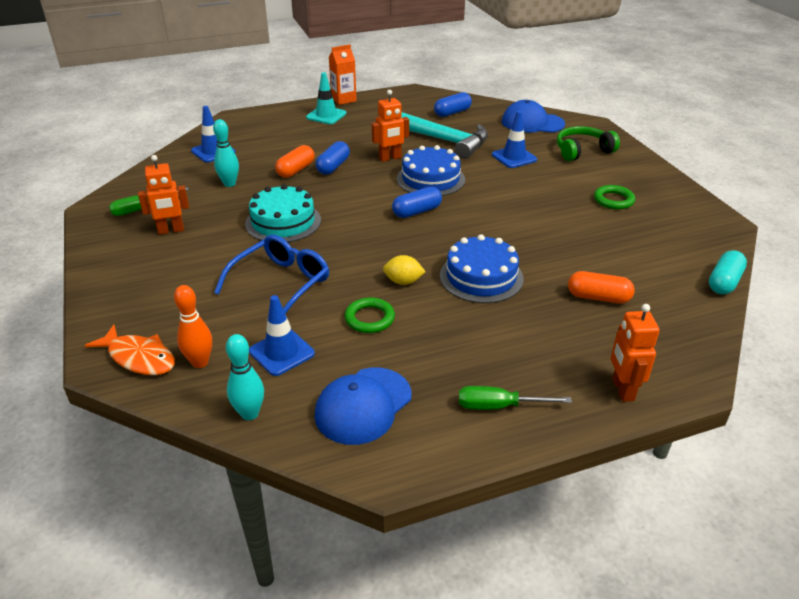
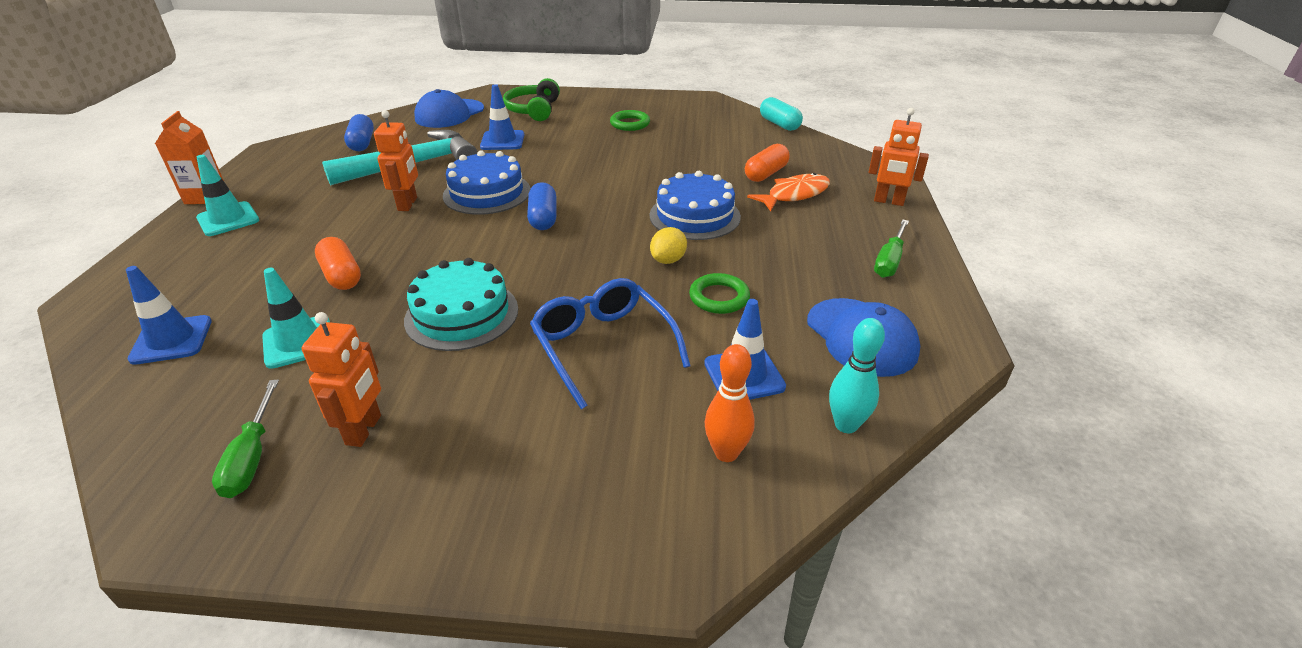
camera: 65 degrees left, 0 degrees up
orange fish [85,325,175,375] -> orange fish moved to [747,173,830,211]
turquoise bowling pin [213,119,239,187] -> turquoise traffic cone [262,268,330,369]
blue capsule [316,141,350,174] -> none

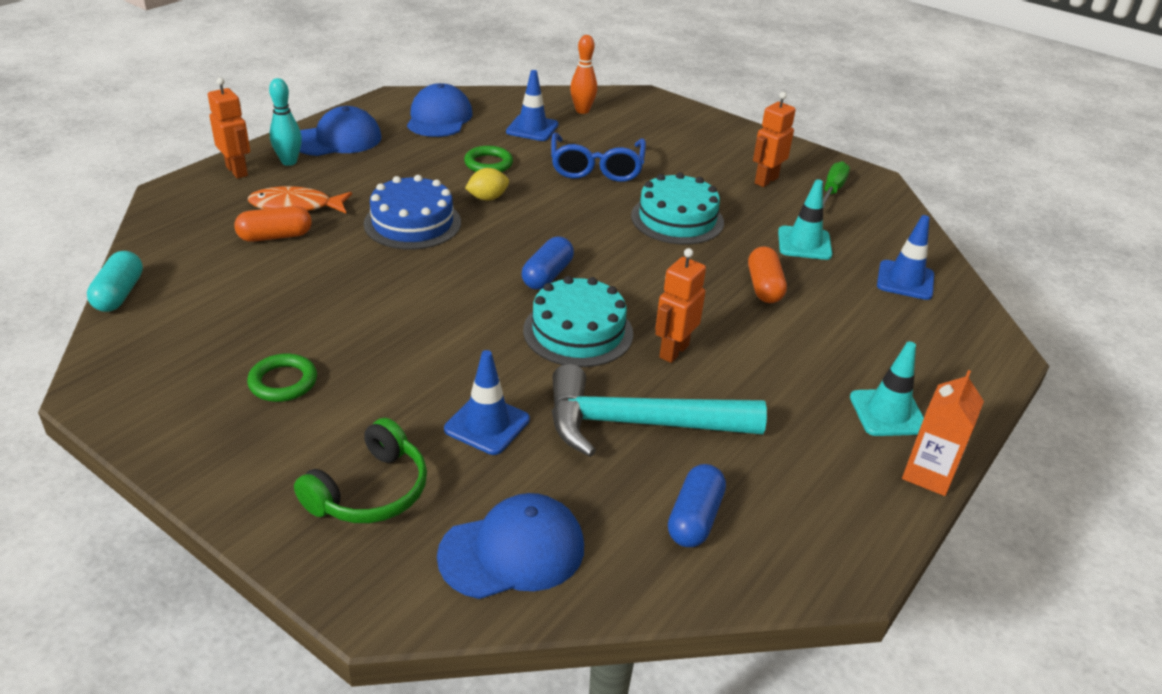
camera: 150 degrees left, 0 degrees up
blue cake [443,150,530,215] -> turquoise cake [523,276,633,367]
turquoise bowling pin [829,318,885,433] -> turquoise bowling pin moved to [269,78,302,166]
green screwdriver [874,220,909,278] -> blue cap [300,106,382,156]

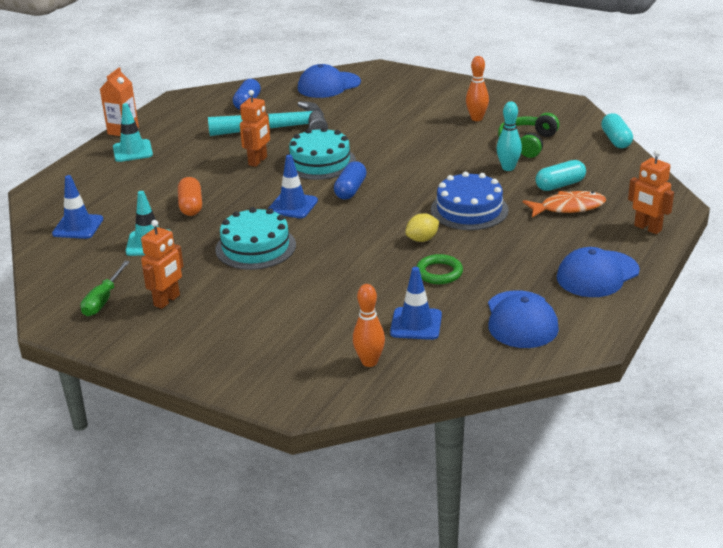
camera: 175 degrees right, 5 degrees down
orange capsule [234,206,312,242] -> turquoise capsule [535,160,586,191]
green ring [247,353,317,402] -> orange bowling pin [466,56,489,121]
turquoise bowling pin [269,78,302,166] -> turquoise bowling pin moved to [496,102,522,171]
green headphones [294,418,427,523] -> green headphones moved to [498,113,559,158]
blue traffic cone [444,350,530,455] -> blue traffic cone moved to [268,155,318,218]
blue glasses [551,133,646,182] -> none

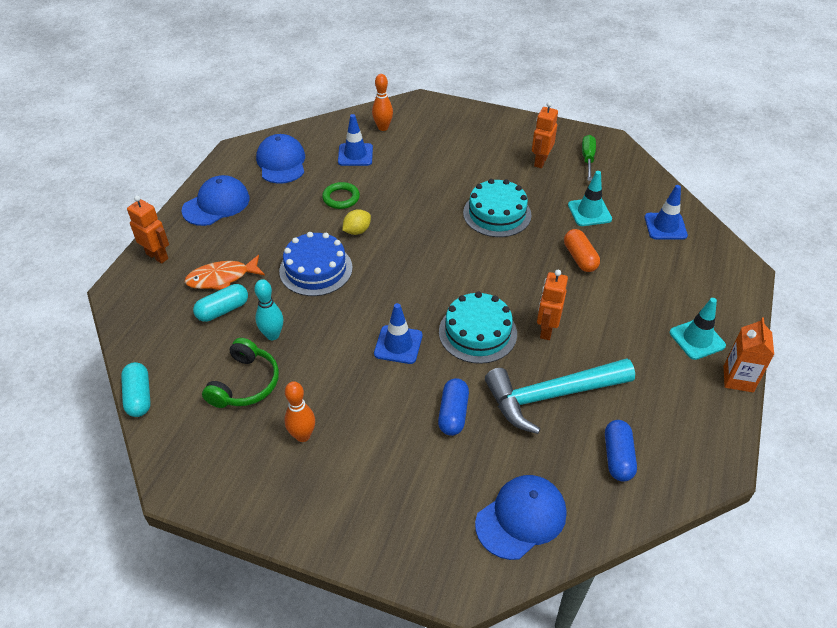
camera: 170 degrees right, 15 degrees up
blue traffic cone [268,155,318,218] -> blue traffic cone moved to [374,303,422,364]
blue capsule [334,161,367,199] -> blue capsule moved to [438,378,469,436]

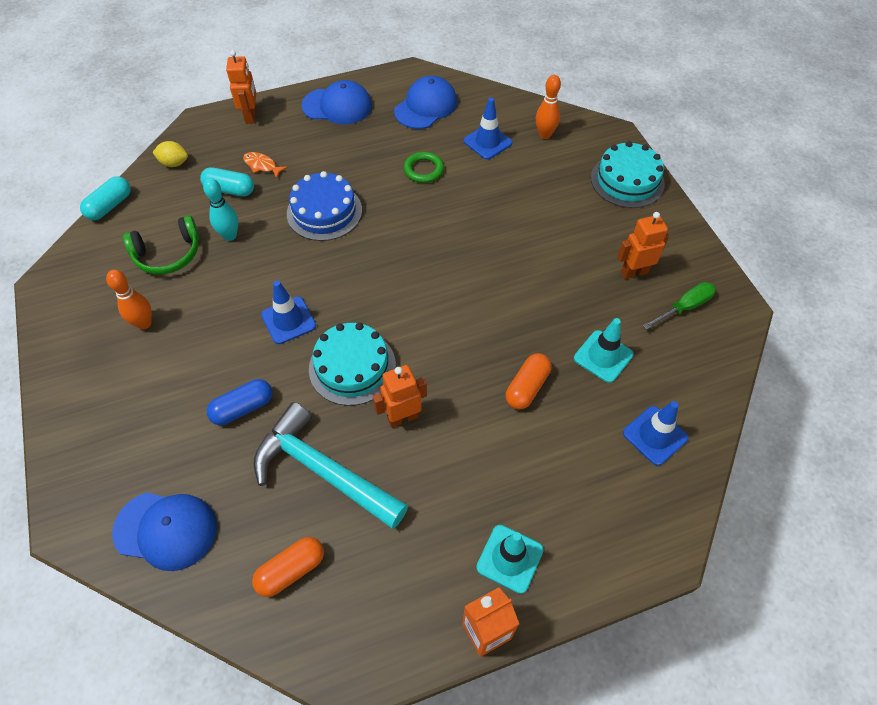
camera: 50 degrees right, 10 degrees up
orange fish [184,255,265,290] -> orange fish [243,152,288,179], size x0.63
yellow lemon [342,209,371,235] -> yellow lemon moved to [152,141,188,167]
turquoise cake [463,179,532,237] -> turquoise cake moved to [591,141,665,208]
blue capsule [605,420,637,481] -> orange capsule [252,537,324,597]

